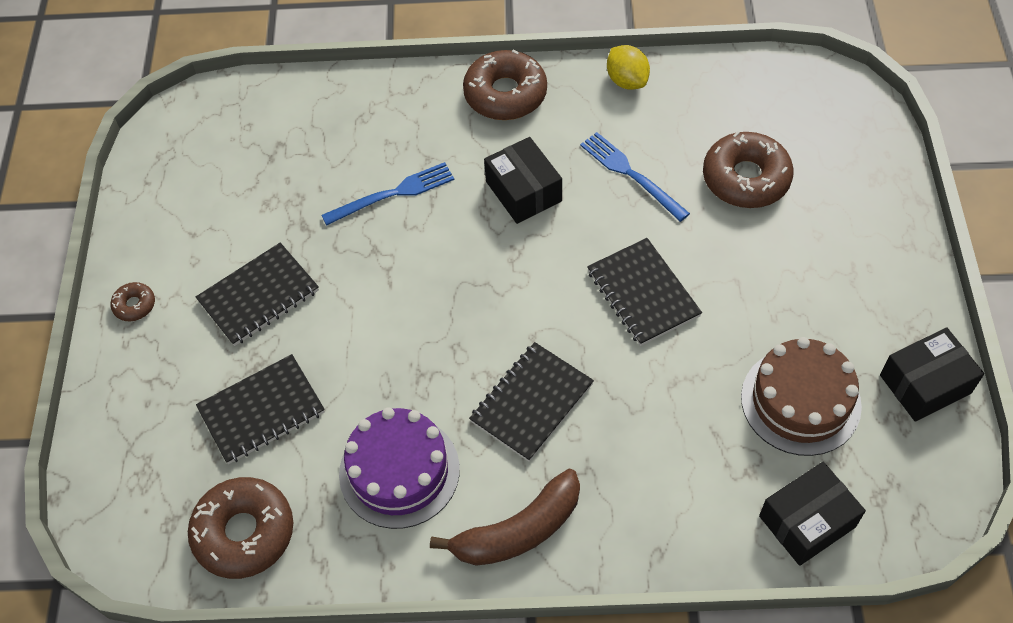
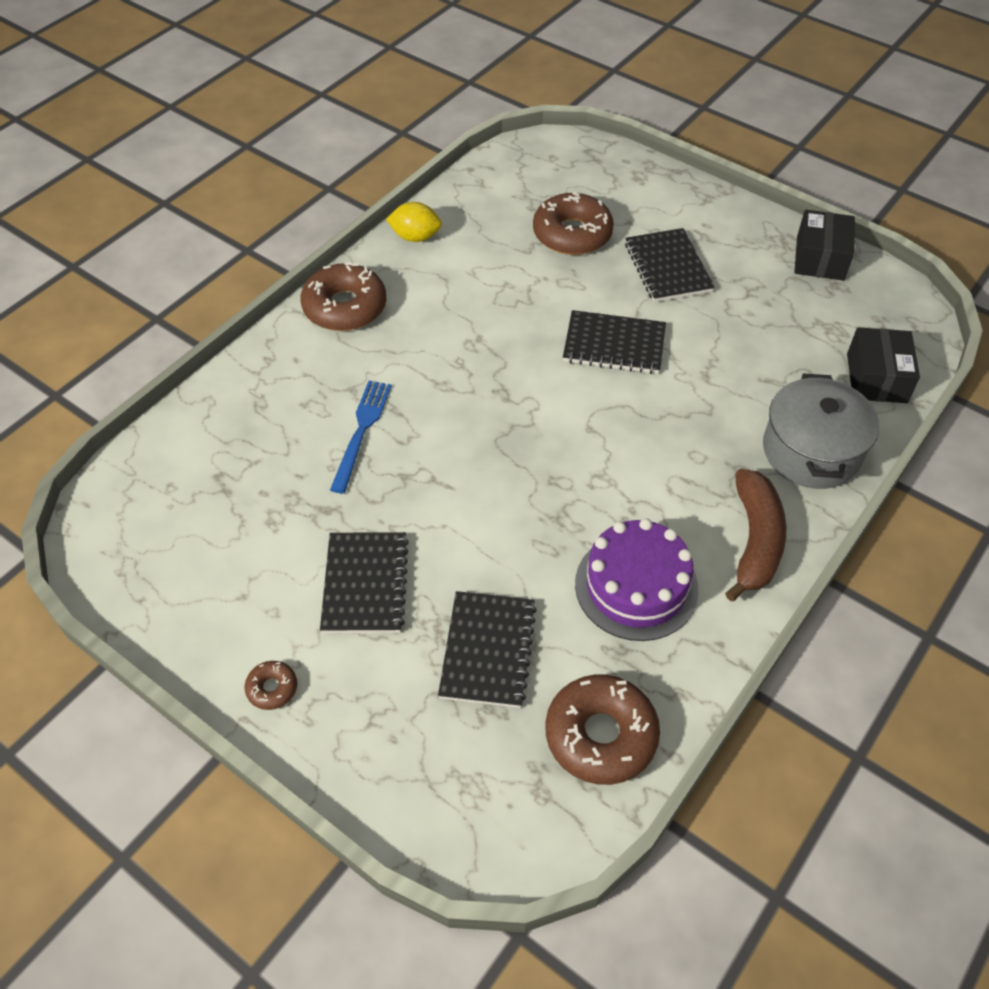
camera: 55 degrees left, 5 degrees down
black notebook [469,342,594,462] -> black notebook moved to [625,228,715,302]
black box [484,137,562,224] -> none
blue fork [580,132,690,222] -> none
brown cake [741,337,862,456] -> none
none -> grey pot [763,373,879,489]

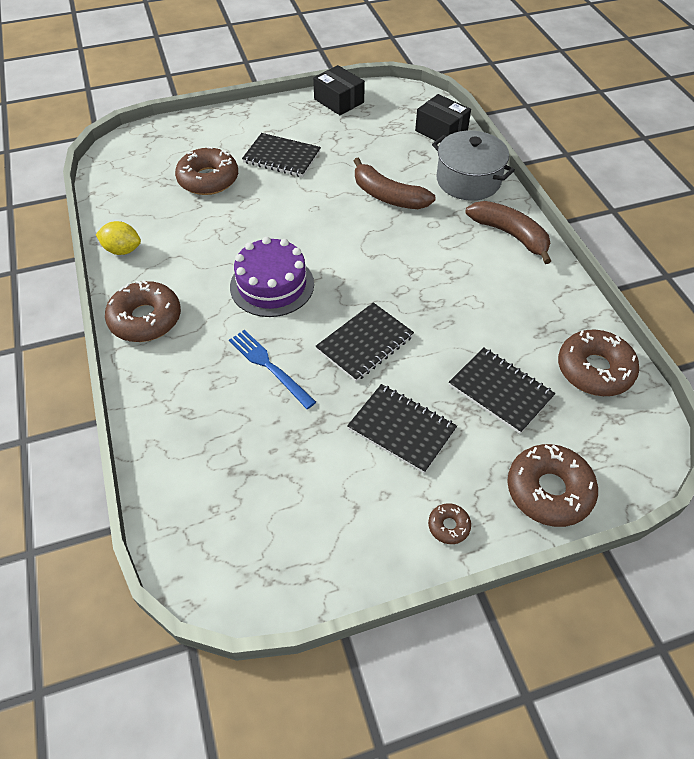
camera: 55 degrees left, 0 degrees up
yellow lemon [386,202,442,242] -> yellow lemon turned 60 degrees clockwise [96,221,141,255]
black notebook [563,310,666,374] -> black notebook moved to [315,302,414,382]
purple cake [575,518,699,641] -> purple cake moved to [230,237,314,317]
none -> brown banana [354,157,436,209]
none -> brown donut [507,444,598,527]

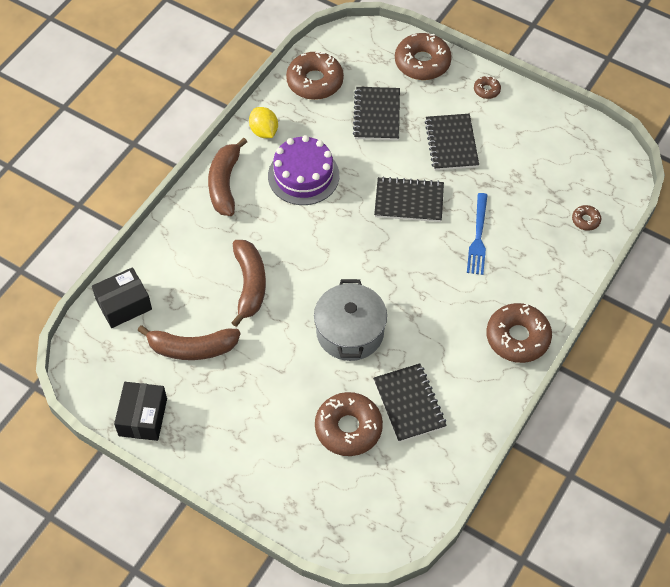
camera: 130 degrees left, 5 degrees up
yellow lemon [96,221,141,255] -> yellow lemon moved to [249,107,278,138]
purple cake [230,237,314,317] -> purple cake moved to [268,135,339,205]
black notebook [242,133,321,177] -> black notebook moved to [373,364,447,442]
black box [415,94,471,143] -> black box turned 60 degrees clockwise [92,267,152,328]
grey pot [432,130,515,200] -> grey pot moved to [314,279,387,361]
none -> brown banana [138,325,241,360]
none -> brown donut [572,205,601,231]

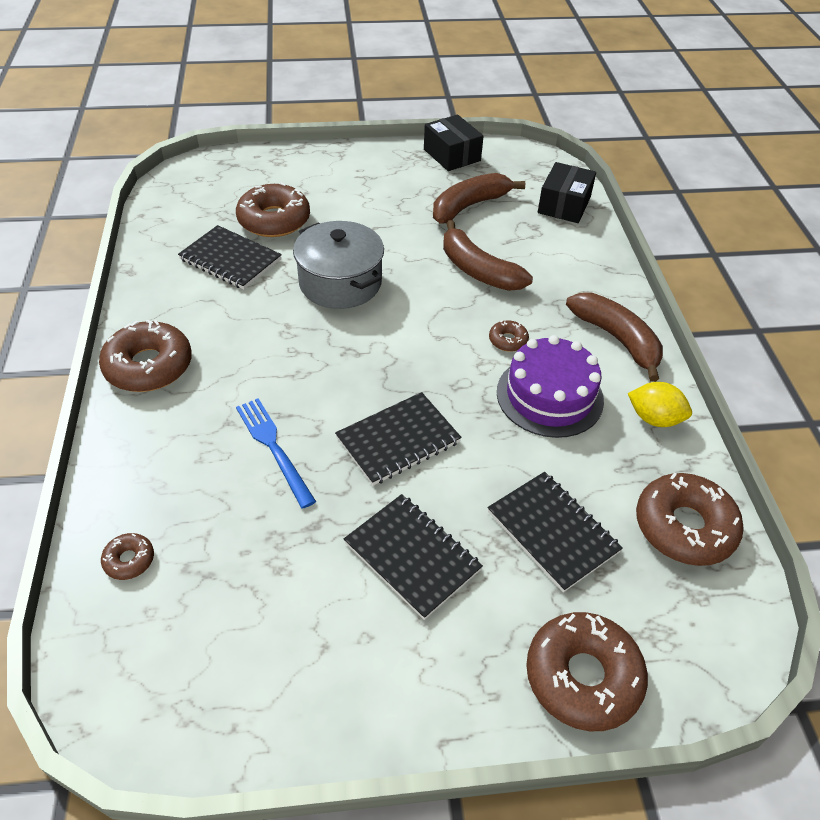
camera: 140 degrees right, 10 degrees down
brown donut [474,76,501,99] -> brown donut moved to [489,320,529,352]

